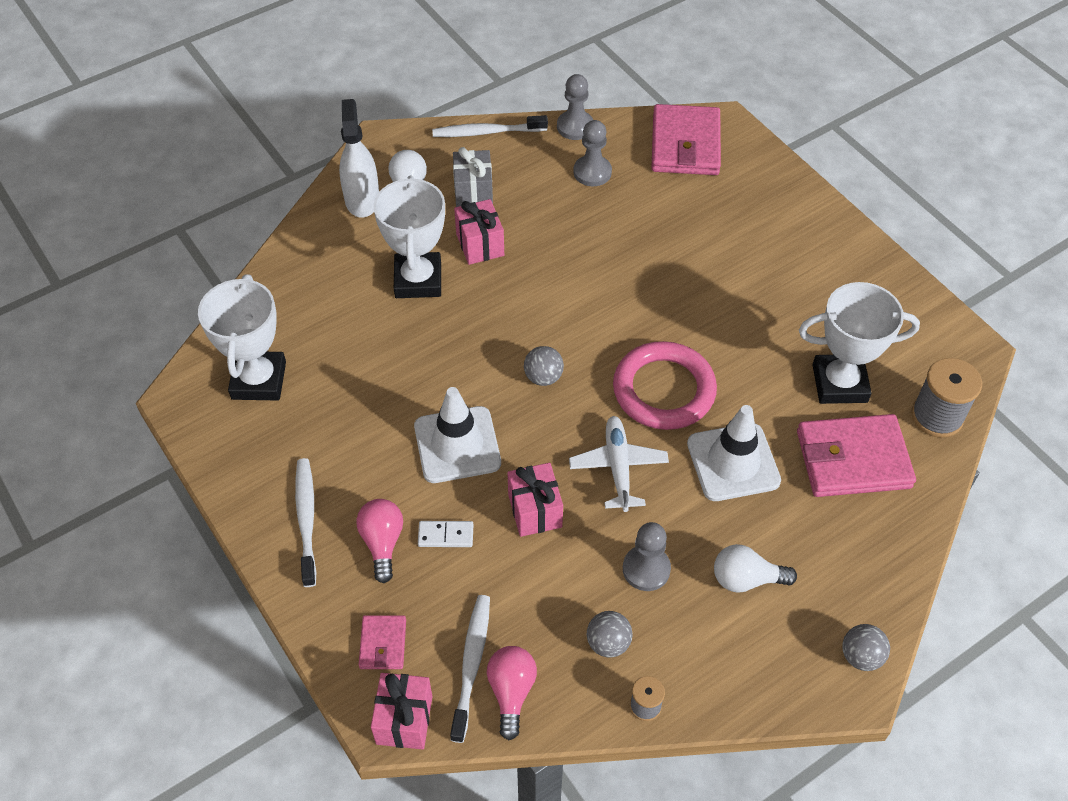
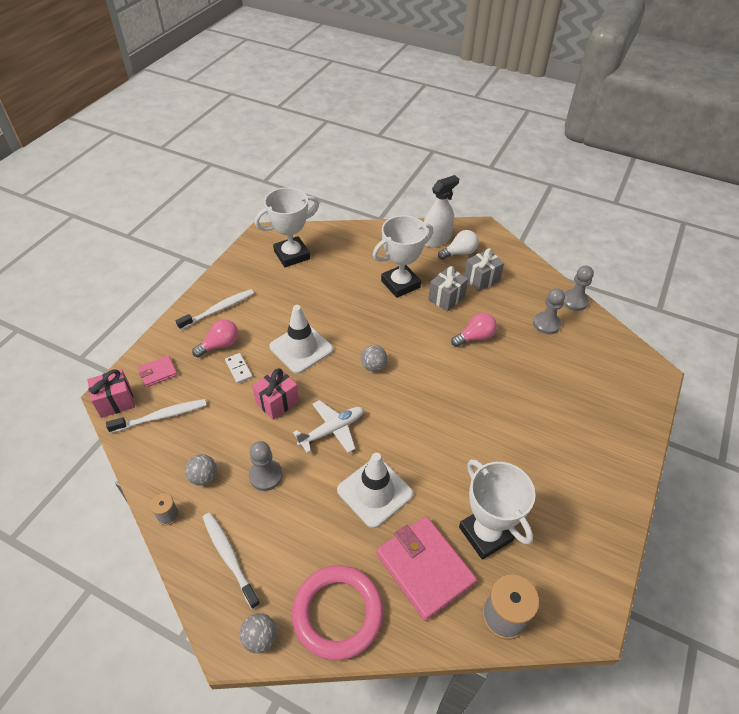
camera: 60 degrees right, 5 degrees down
white toothbrush [432,115,548,137] -> white toothbrush moved to [202,513,261,609]
pink gift [454,199,504,265] -> grey gift [428,266,468,312]
pink light bulb [487,646,537,740] -> pink light bulb moved to [451,312,497,347]
pink ring [613,341,717,430] -> pink ring moved to [292,565,383,660]
pink wallet [651,104,721,175] -> none
white light bulb [714,544,797,593] -> none

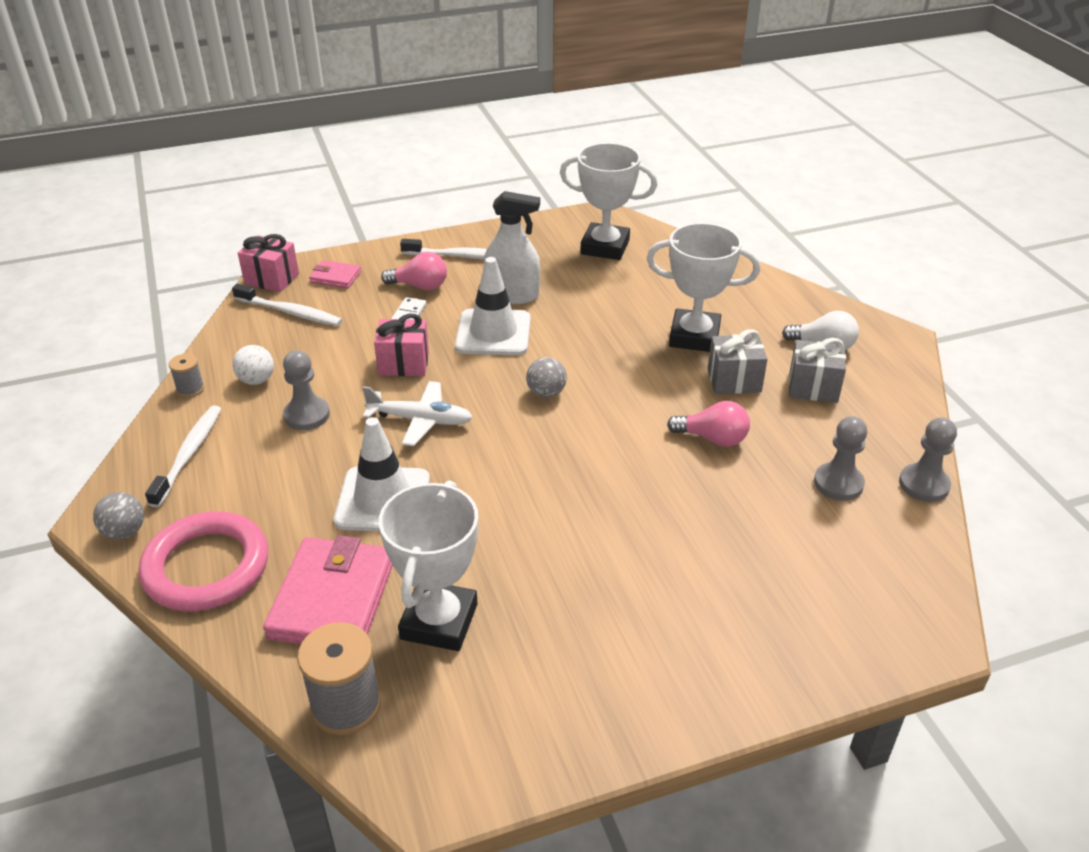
camera: 45 degrees right, 10 degrees down
grey ball [185,454,217,486] -> white ball [232,345,274,385]
white spray bottle [424,175,459,247] -> white spray bottle moved to [484,191,540,304]

